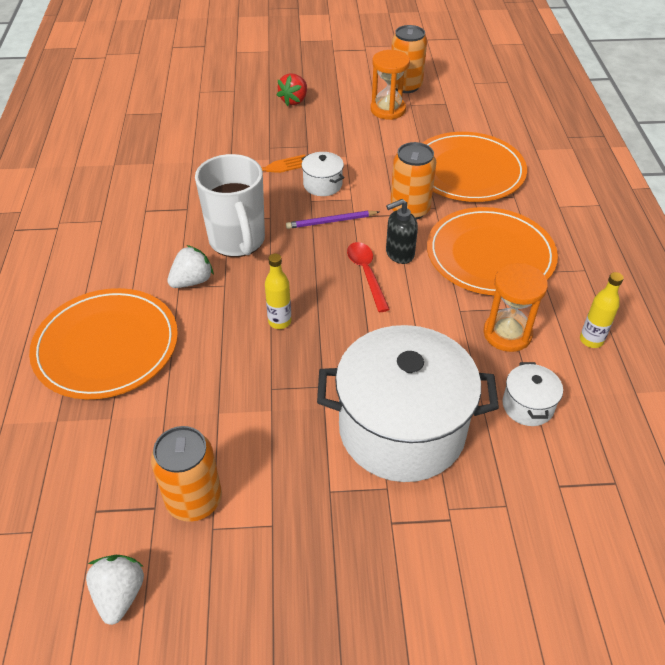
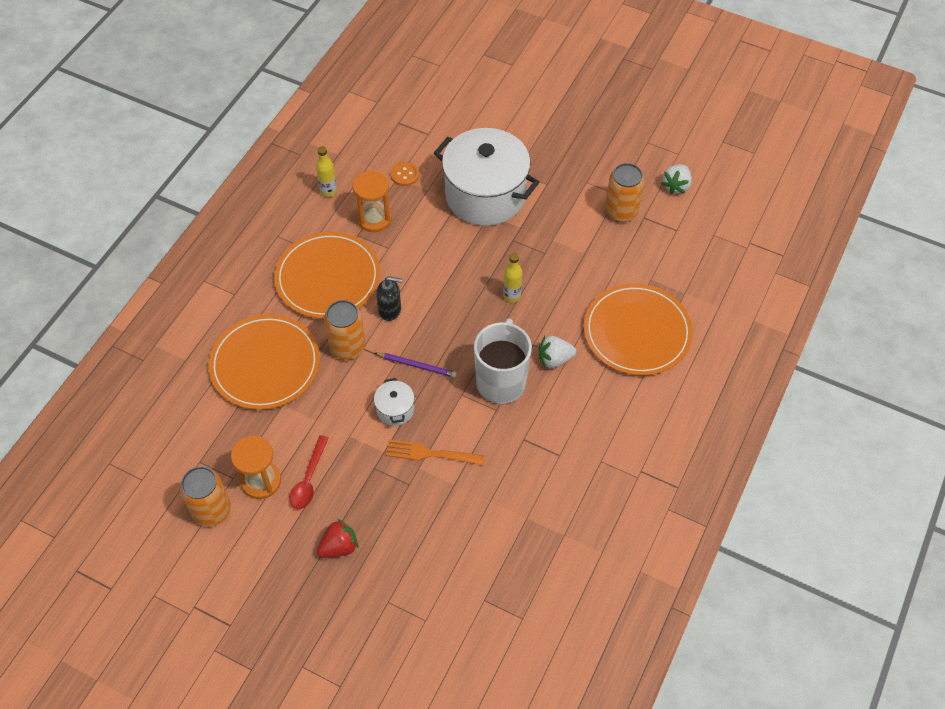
camera: 150 degrees left, 10 degrees up
red spoon [347,242,390,312] -> red spoon moved to [290,435,329,509]
white pot [503,362,563,426] -> orange button [391,162,419,186]

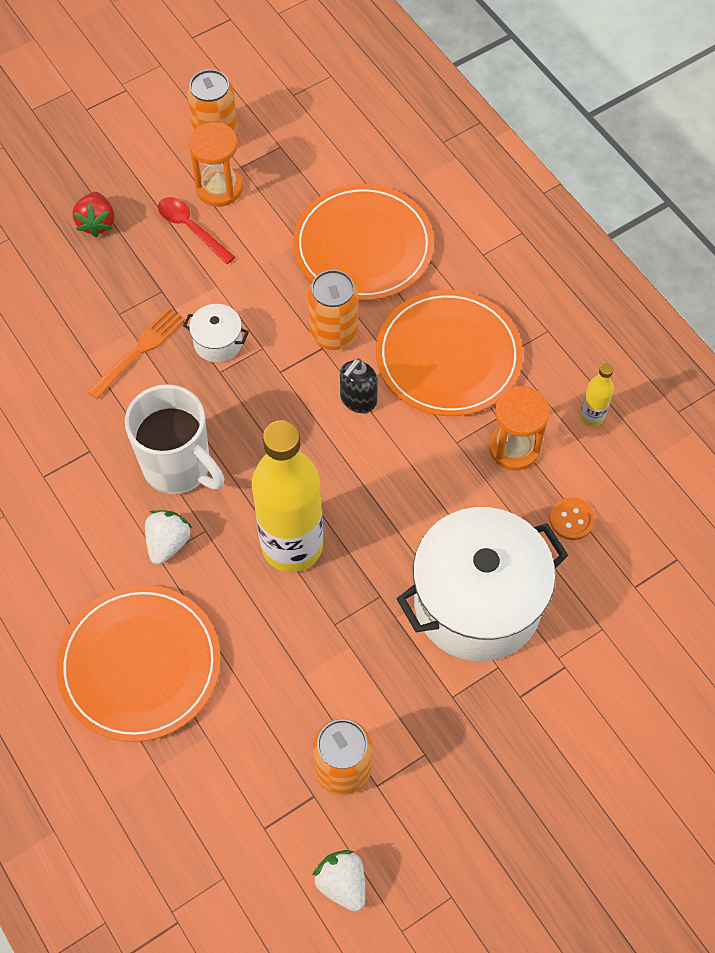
camera: 120 degrees right, 5 degrees up
purple pencil [375,353,457,378] -> none
yellow bottle [503,253,522,302] -> yellow bottle [252,420,323,572], size x2.39

